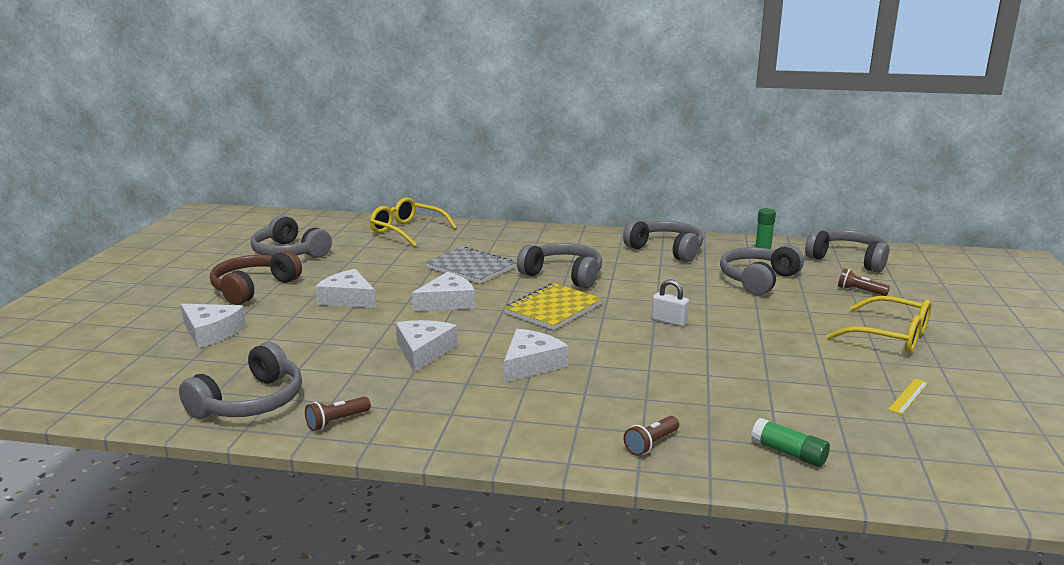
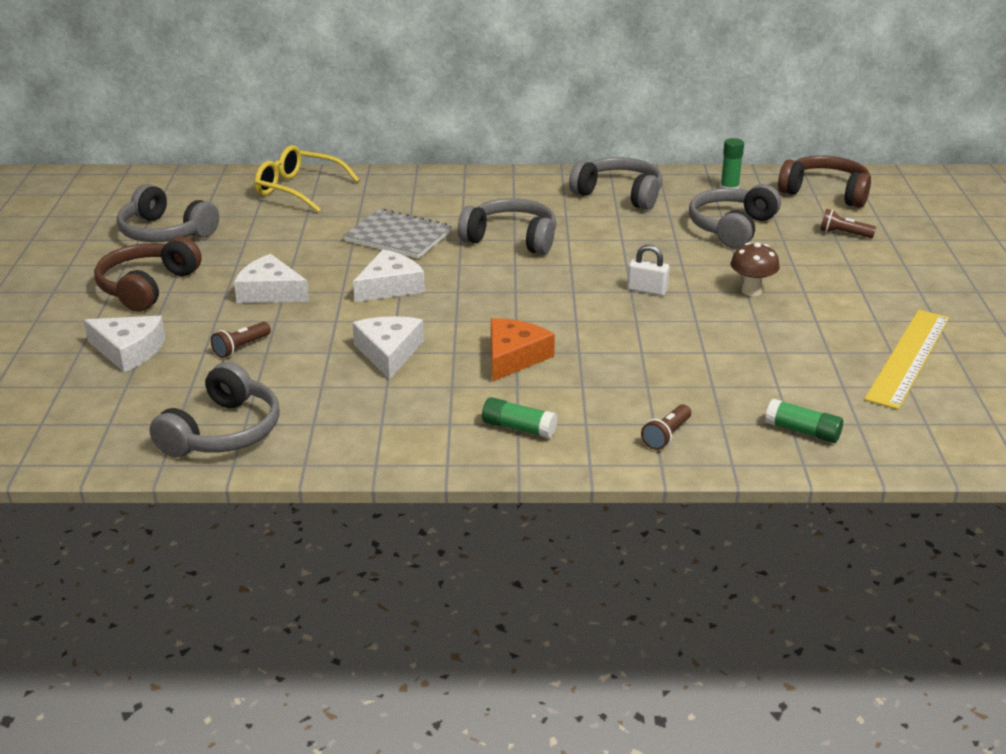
camera: 10 degrees left, 10 degrees up
brown flashlight [305,396,371,431] -> brown flashlight moved to [211,322,271,358]
yellow notebook [504,283,603,330] -> none
white cheese [504,329,568,382] -> orange cheese [491,318,555,382]
grey headphones [805,229,890,273] -> brown headphones [778,156,871,208]
yellow glasses [827,296,931,353] -> none
yellow ruler [888,379,928,415] -> yellow ruler [864,310,949,410], size x2.38
none -> green glue stick [482,397,557,438]
none -> brown mushroom [731,243,780,296]

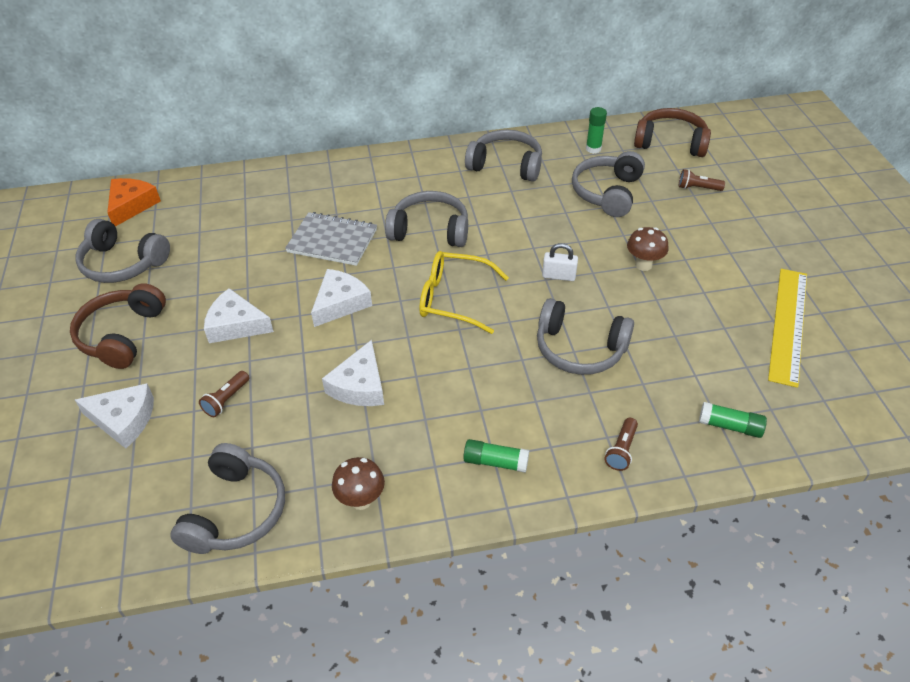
camera: 10 degrees left, 15 degrees up
yellow glasses [254,145,360,212] -> yellow glasses moved to [419,251,509,334]
white cheese [352,316,424,380] -> white cheese turned 150 degrees counterclockwise [322,340,384,406]
orange cheese [491,318,555,382] -> orange cheese moved to [107,178,161,227]
none -> brown mushroom [332,457,385,510]
none -> grey headphones [537,298,634,375]

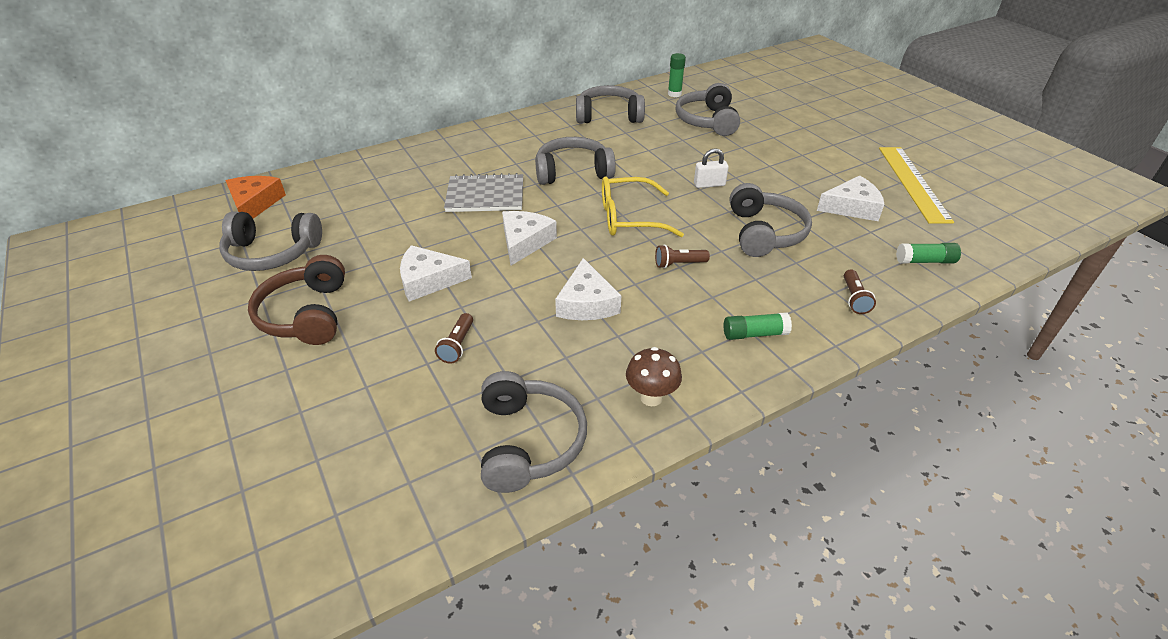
camera: 20 degrees left, 5 degrees down
white cheese [75,383,154,449] -> white cheese moved to [817,176,885,221]
grey headphones [537,298,634,375] -> grey headphones turned 90 degrees counterclockwise [730,183,812,257]
brown mushroom [627,227,669,271] -> none
brown headphones [634,108,711,157] -> none
brown flashlight [679,169,725,191] -> brown flashlight moved to [655,245,710,269]

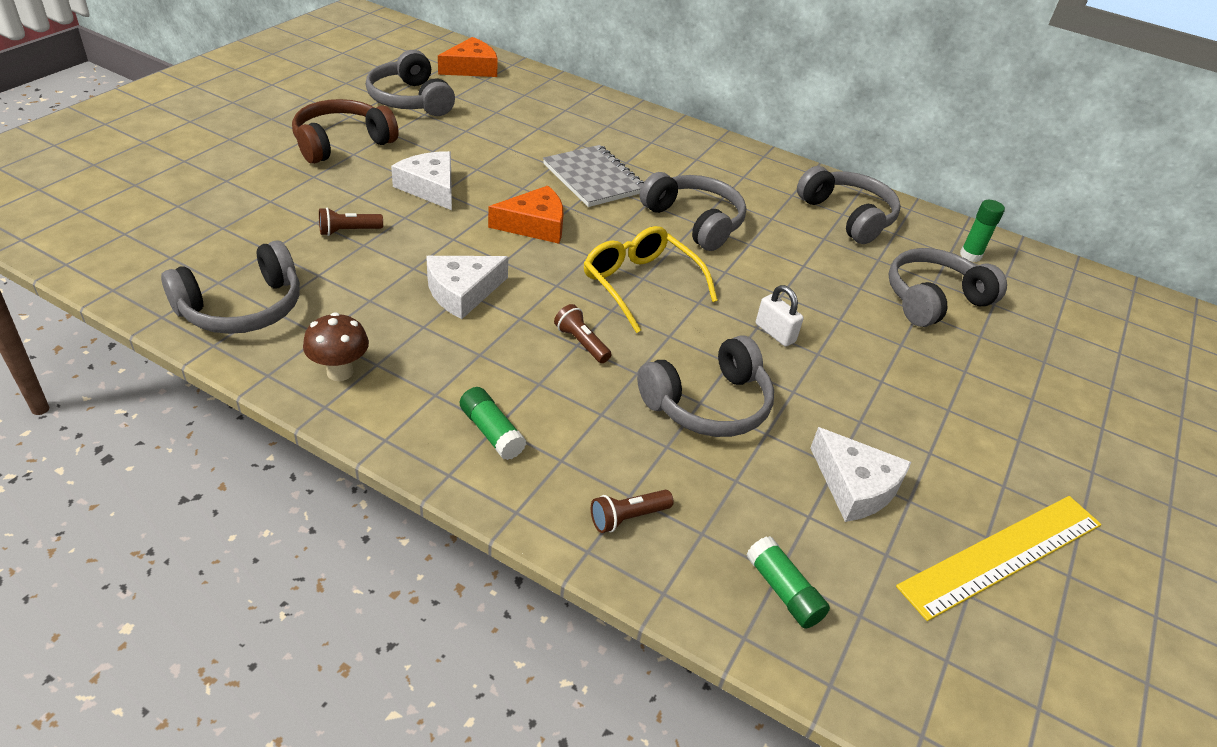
camera: 55 degrees right, 0 degrees up
white cheese [502,211,557,265] -> orange cheese [488,186,563,244]

